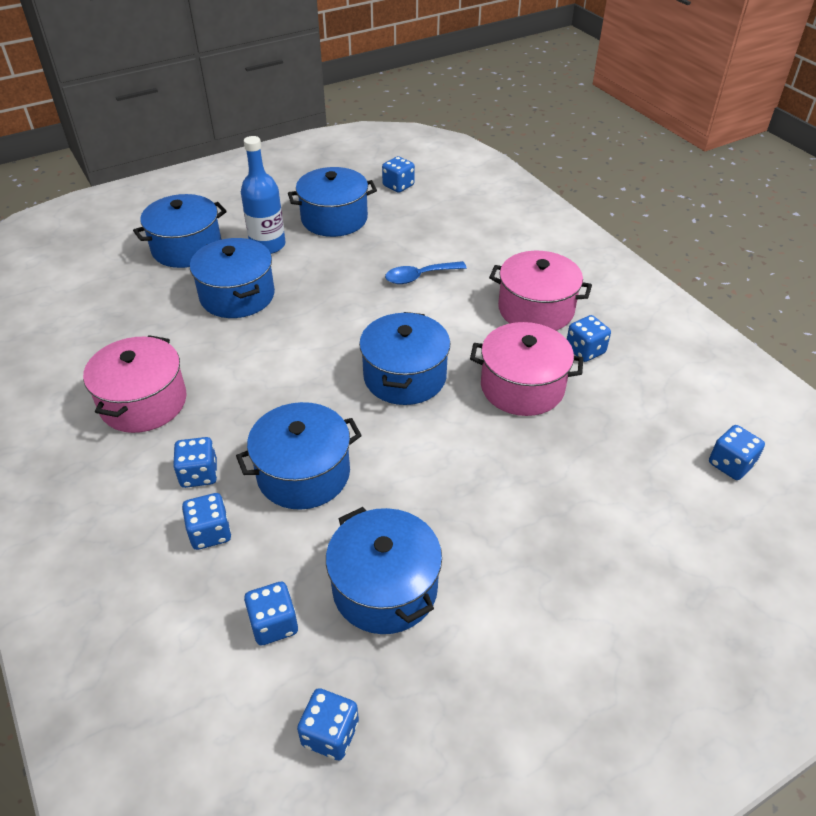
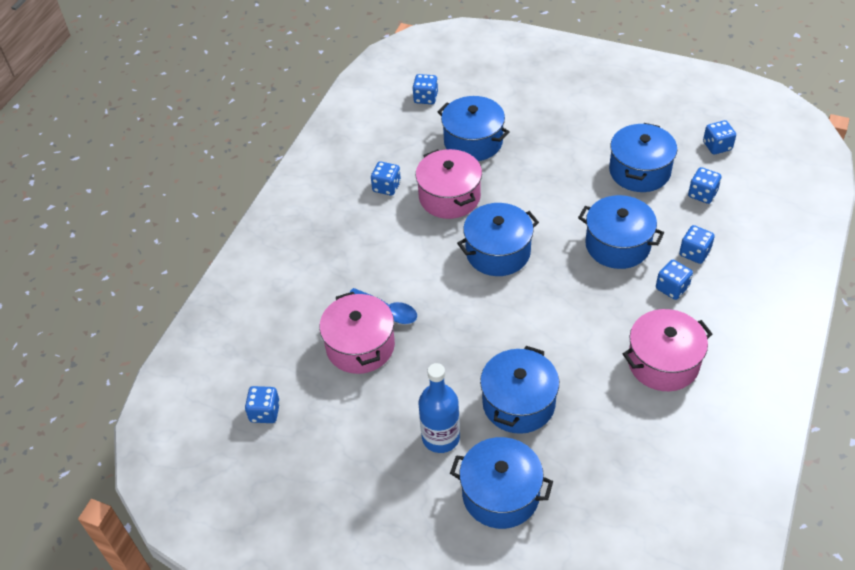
camera: 125 degrees left, 5 degrees up
blue pot [288,167,377,237] -> blue pot moved to [438,96,510,161]
pink pot [489,251,592,330] -> pink pot moved to [320,292,395,374]

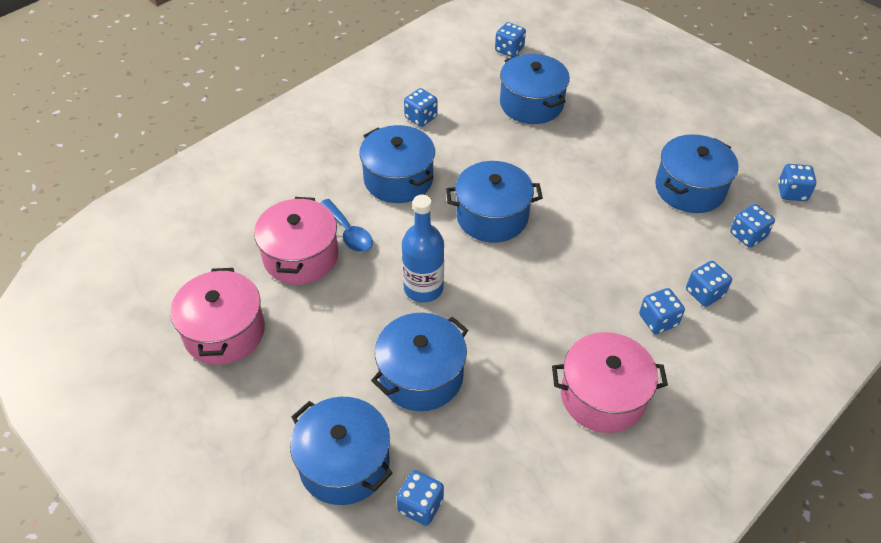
camera: 20 degrees right, 0 degrees up
blue dice [245,386,280,423] -> blue dice moved to [397,470,444,526]
pink pot [416,149,482,219] -> pink pot moved to [170,268,265,365]
blue bottle [419,363,460,453] -> blue bottle moved to [402,195,444,303]
blue pot [578,195,664,269] -> blue pot moved to [359,125,435,203]

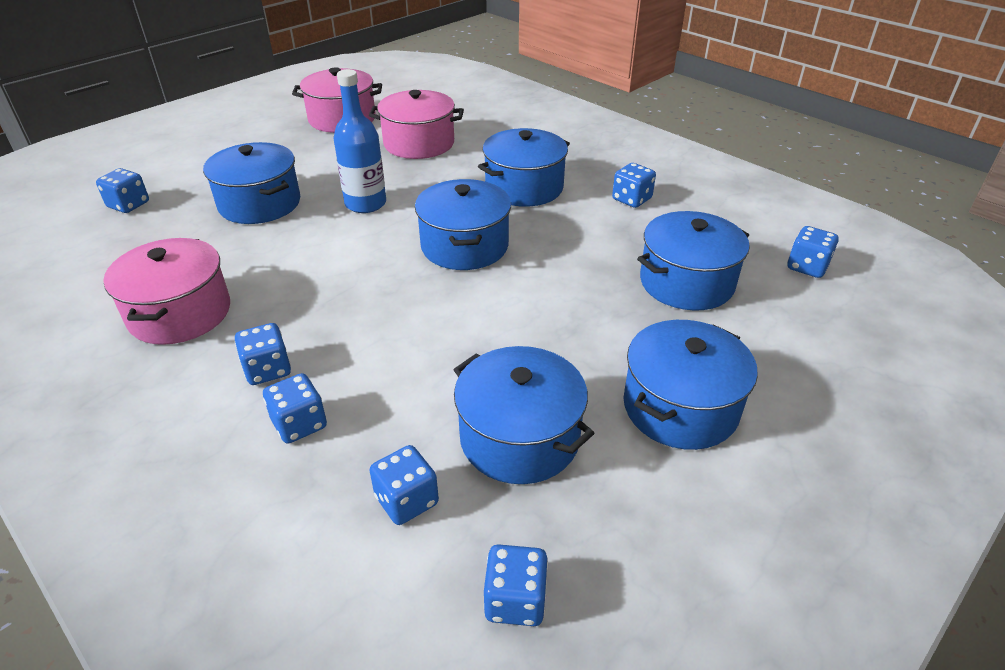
camera: 90 degrees right, 10 degrees down
blue pot [290,397,393,505] -> blue pot moved to [623,320,758,450]
blue spoon [320,199,373,252] -> none

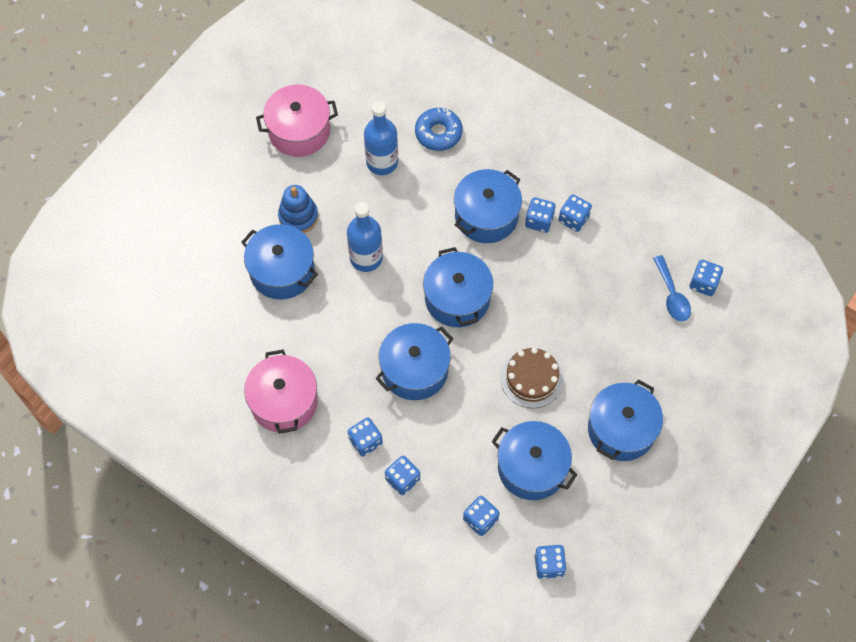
camera: 10 degrees left, 25 degrees up
blue dice [96,168,149,213] -> blue dice moved to [525,197,556,233]
pink pot [369,90,464,159] -> blue bottle [364,101,398,175]
blue pot [637,211,750,311] -> blue pot moved to [375,323,453,400]
none -> blue stacking toy [278,185,318,233]
none -> blue donut [415,108,462,151]
none -> brown cake [500,347,563,408]
none -> blue spoon [653,255,691,322]

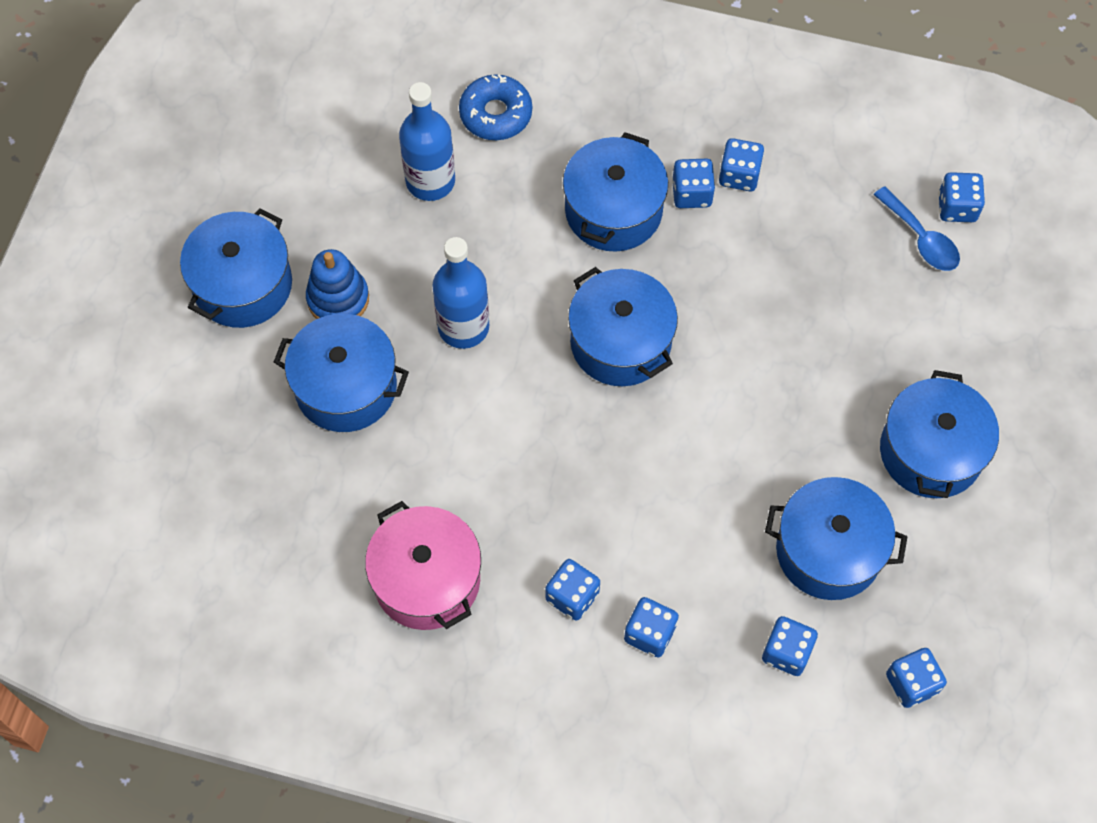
camera: 20 degrees left, 0 degrees up
pink pot [256,85,338,157] -> none
blue pot [375,323,453,400] -> blue pot moved to [180,208,292,328]
brown cake [500,347,563,408] -> none

